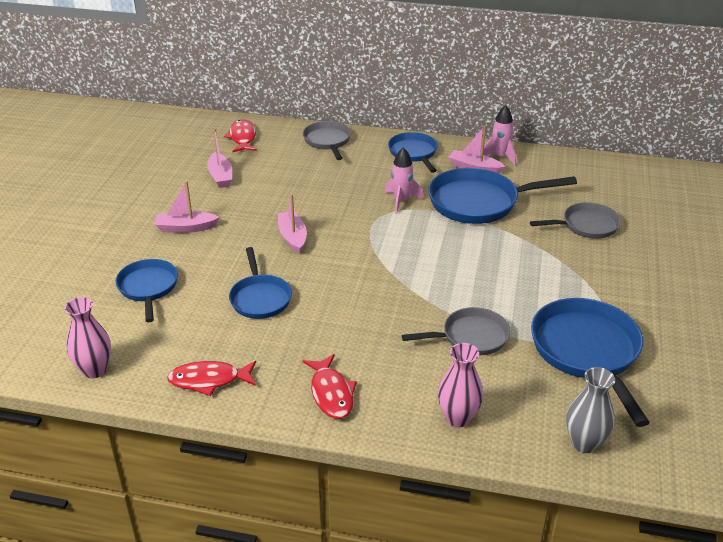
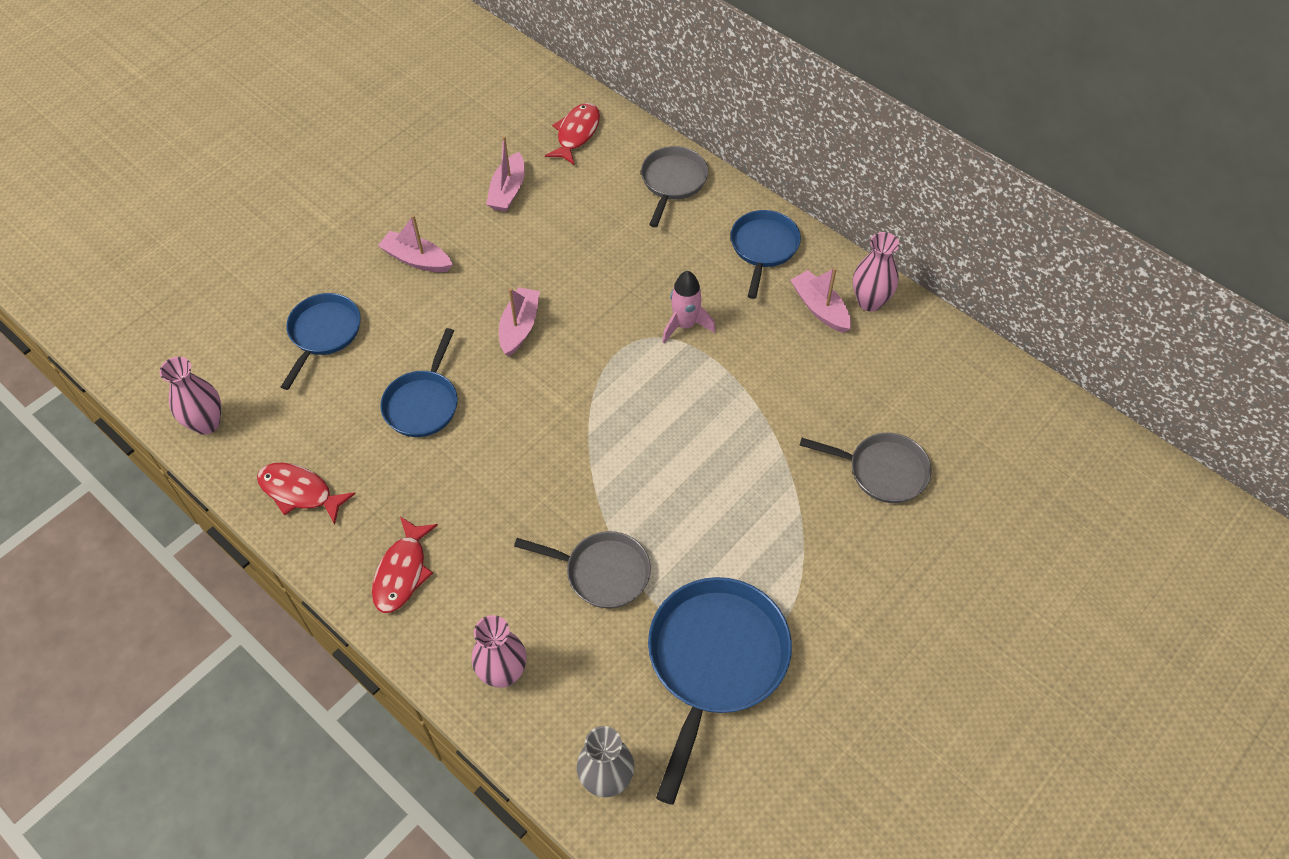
camera: 30 degrees right, 20 degrees up
blue pan [428,168,577,224] -> none
pink rocket [481,105,516,166] -> pink vase [853,232,900,312]

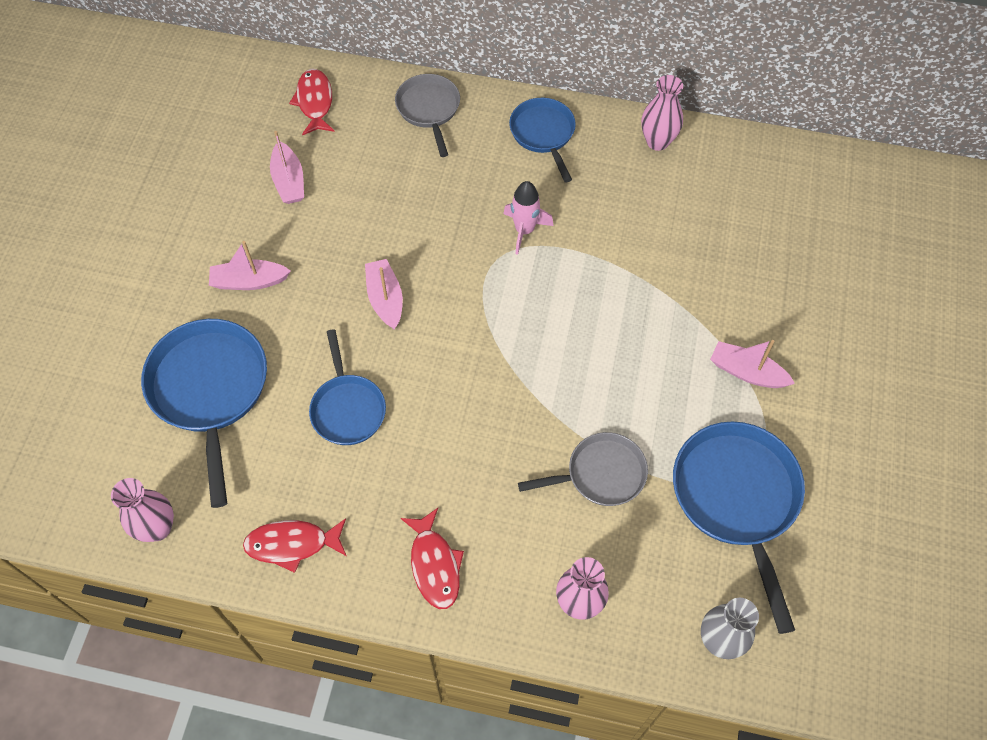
camera: 30 degrees left, 5 degrees up
blue pan [281,293,361,390] -> blue pan [141,319,267,508], size x1.64
pink boat [791,268,851,333] -> pink boat moved to [710,340,795,388]
grey pan [800,433,932,503] -> none

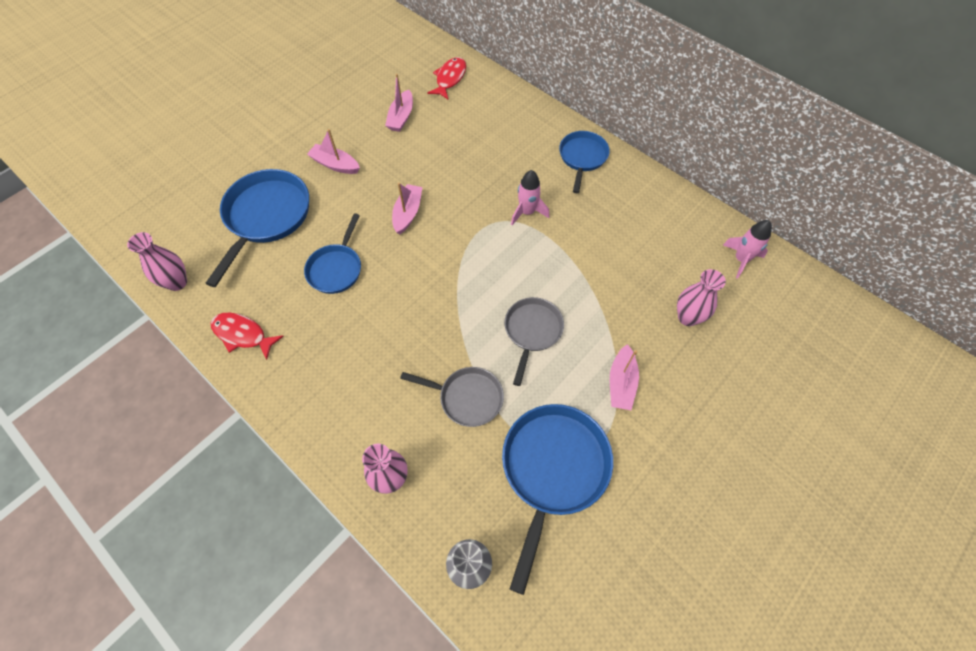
camera: 30 degrees right, 0 degrees up
grey pan [395,74,460,157] -> grey pan moved to [505,297,564,386]
red fish [401,508,464,609] -> none
pink vase [641,75,683,151] -> pink vase moved to [677,269,726,326]
pink boat [710,340,795,388] -> pink boat turned 135 degrees counterclockwise [610,344,639,410]
none -> pink rocket [723,220,772,279]

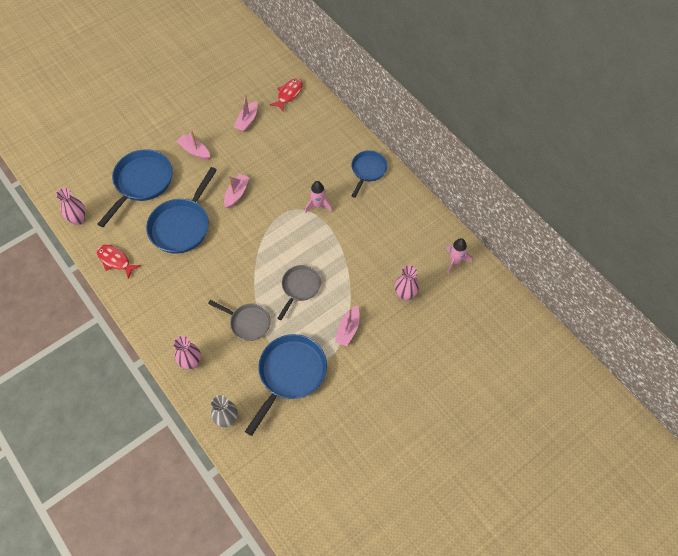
camera: 10 degrees right, 0 degrees up
blue pan [304,213,361,294] -> blue pan [146,167,217,254], size x1.64

